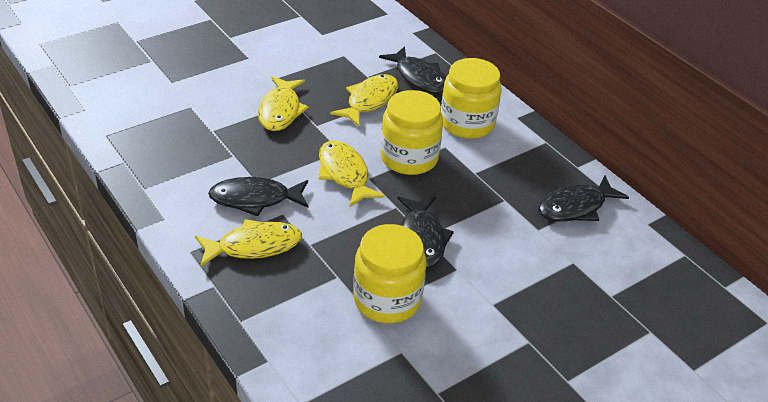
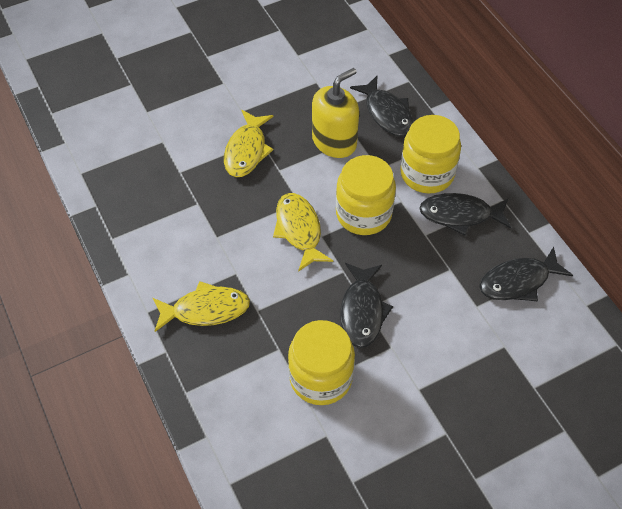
camera: 10 degrees right, 15 degrees up
black fish [208,177,309,217] -> black fish moved to [419,193,511,236]
yellow fish [330,74,398,127] -> yellow soap dispenser [312,68,359,158]

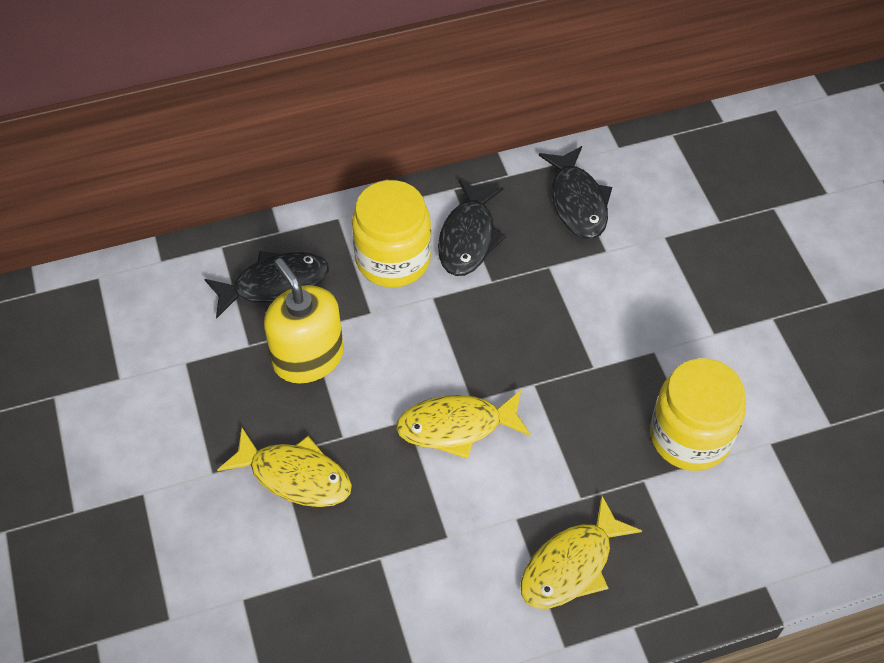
camera: 80 degrees left, 0 degrees up
yellow fish [153,281,250,332] -> yellow fish turned 135 degrees counterclockwise [520,496,642,609]
yellow jar [336,155,396,235] -> none
black fish [340,263,393,348] -> none

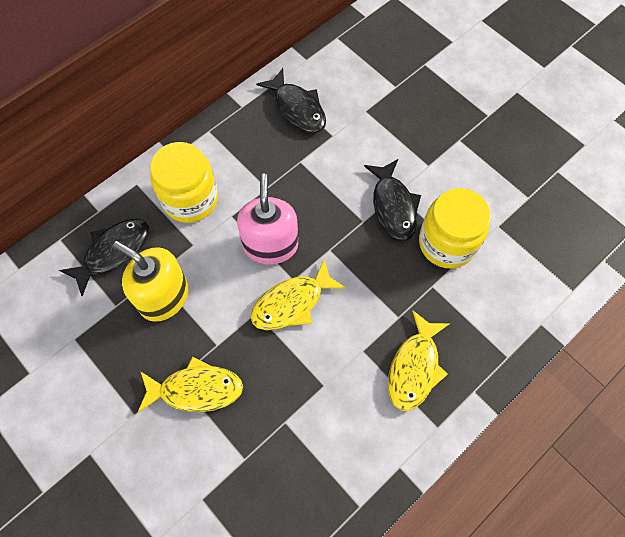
camera: 25 degrees left, 10 degrees up
black fish [438,180,506,276] -> black fish moved to [364,159,421,241]
none -> pink soap dispenser [237,174,298,265]

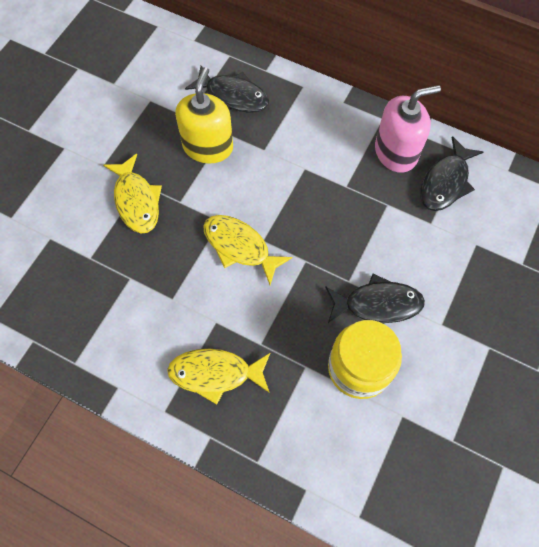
camera: 70 degrees right, 0 degrees up
yellow jar [150,142,218,223] -> none
pink soap dispenser [237,174,298,265] -> pink soap dispenser moved to [375,85,441,173]
black fish [364,159,421,241] -> black fish turned 150 degrees counterclockwise [325,274,425,323]

